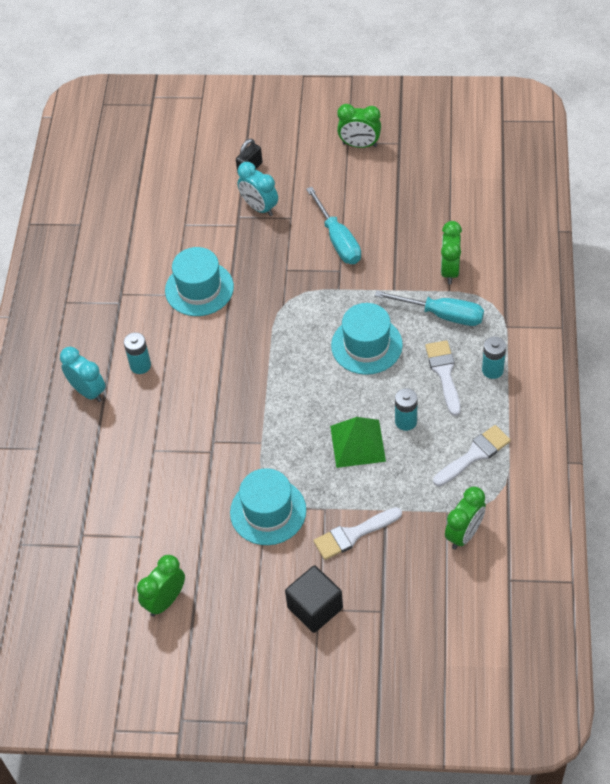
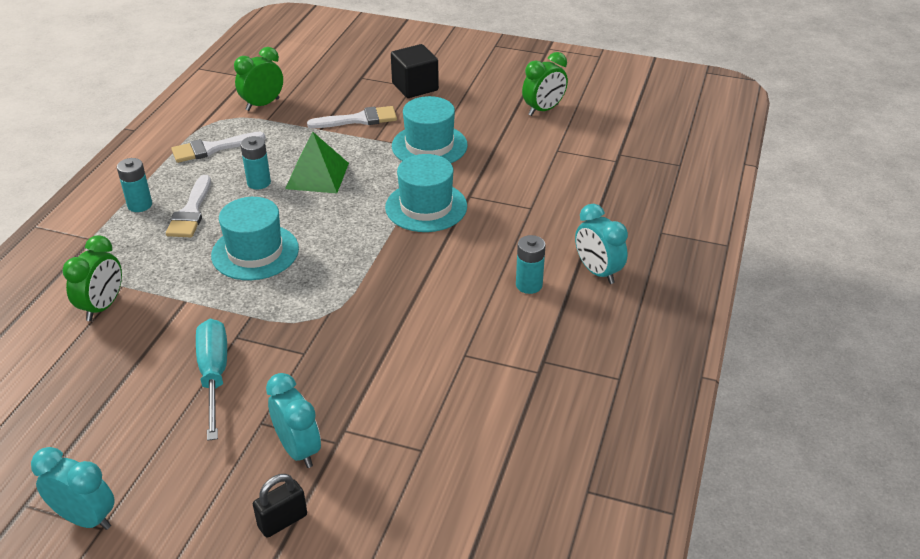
camera: 170 degrees left, 15 degrees down
turquoise hat [165,247,234,316] -> turquoise hat moved to [385,154,467,232]
green clock [337,104,381,148] -> turquoise clock [31,447,115,530]
turquoise screwdriver [375,290,484,326] -> none

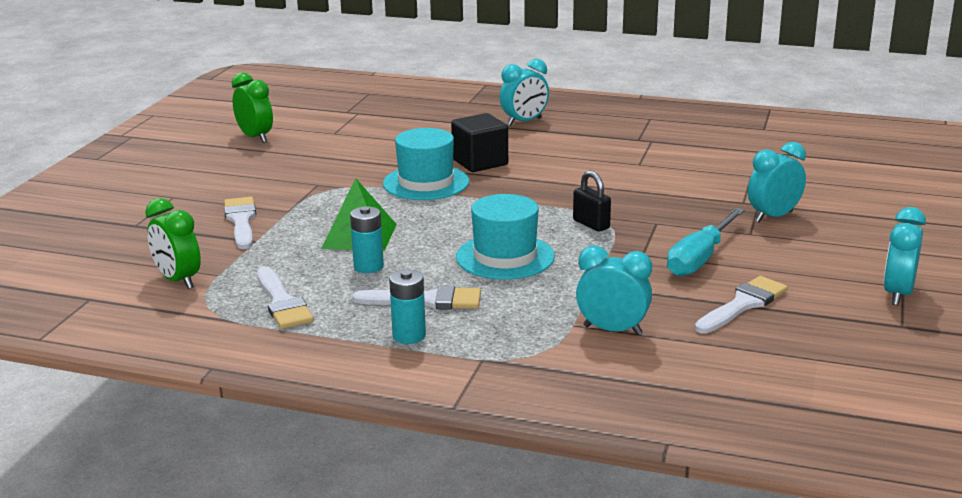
camera: 90 degrees left, 15 degrees down
green clock [63,235,122,321] -> turquoise clock [576,245,652,335]
turquoise screwdriver [196,319,227,441] -> turquoise screwdriver turned 45 degrees counterclockwise [667,208,745,277]
black padlock [253,474,307,538] -> black padlock moved to [573,170,611,232]
black cube [391,44,439,98] -> black cube moved to [451,113,508,172]
turquoise hat [392,96,468,163] -> none
turquoise battery [516,235,546,294] -> none
none -> white brush [695,276,788,334]

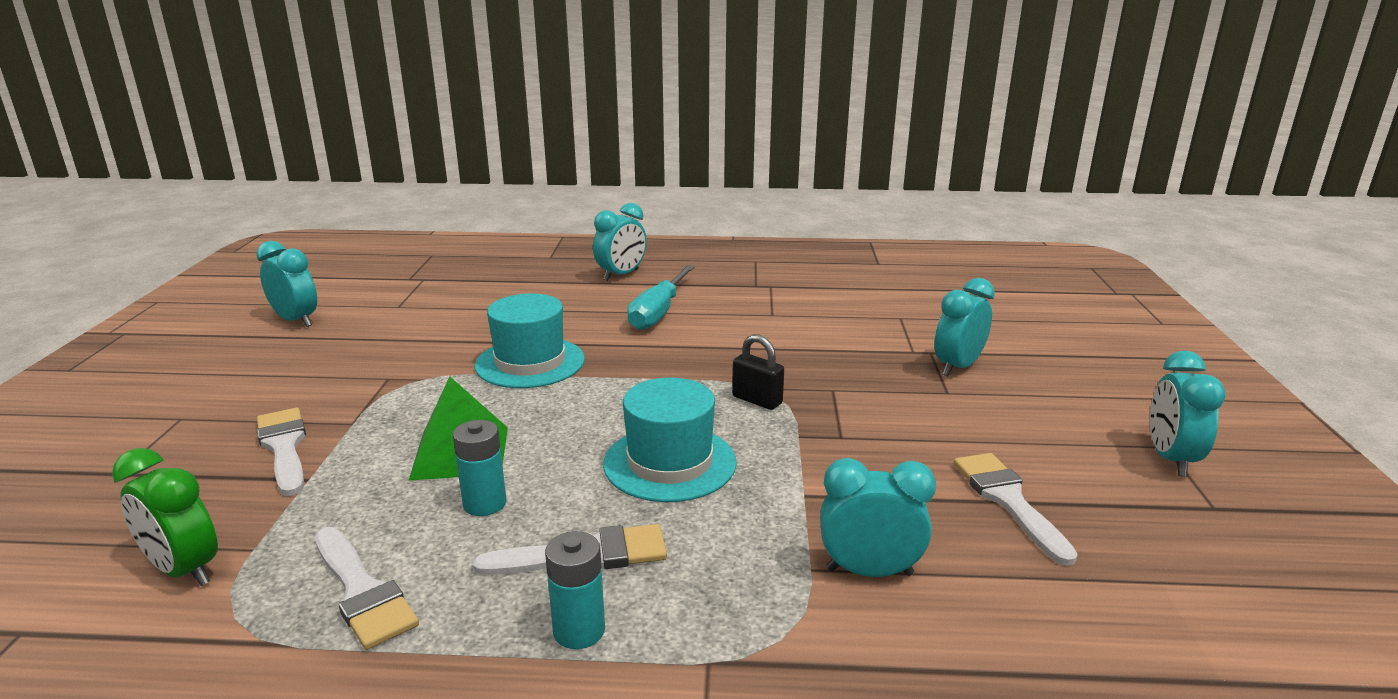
camera: 15 degrees left, 0 degrees up
green clock [232,72,273,143] -> turquoise clock [256,241,317,327]
black cube [451,113,508,172] -> none
turquoise screwdriver [667,208,745,277] -> turquoise screwdriver moved to [627,265,695,330]
white brush [695,276,788,334] -> white brush turned 45 degrees counterclockwise [954,453,1078,566]

